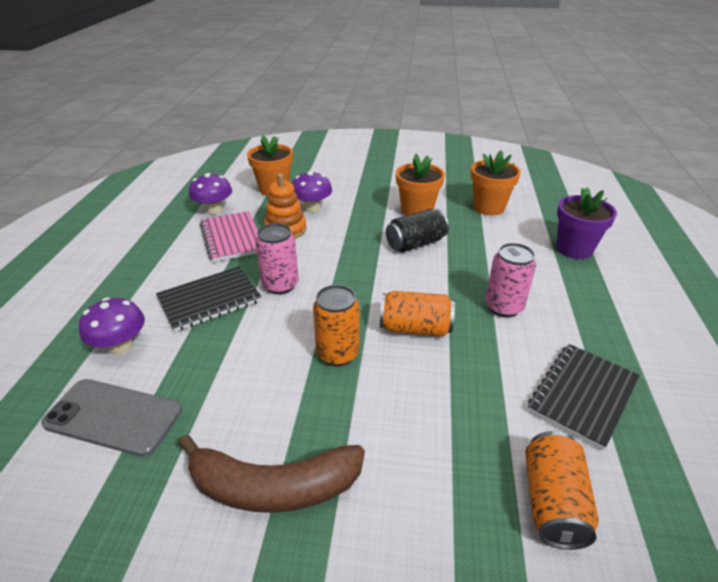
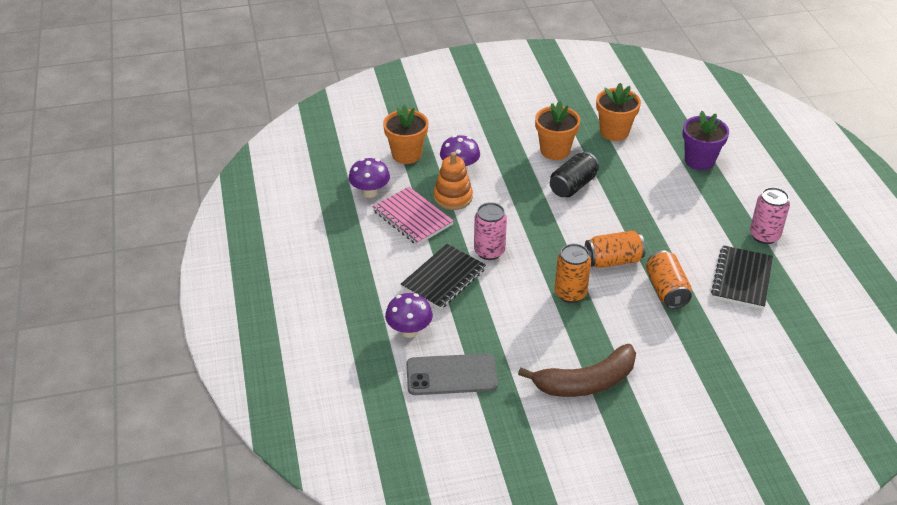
camera: 20 degrees left, 5 degrees up
pink can [485,243,536,317] -> pink can moved to [750,187,790,244]
orange can [525,431,599,550] -> orange can moved to [646,251,692,309]

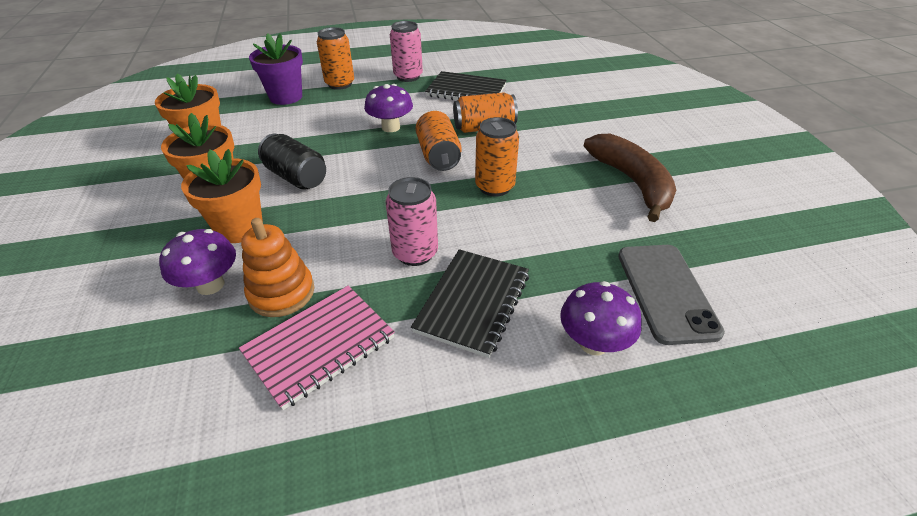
camera: 90 degrees left, 0 degrees up
purple mushroom [349,158,390,198] -> purple mushroom moved to [364,84,413,132]
orange flower pot [383,104,429,164] -> orange flower pot moved to [181,149,263,243]
black notebook [401,244,486,310] -> black notebook turned 75 degrees clockwise [411,249,529,358]
none -> orange can [317,27,354,90]

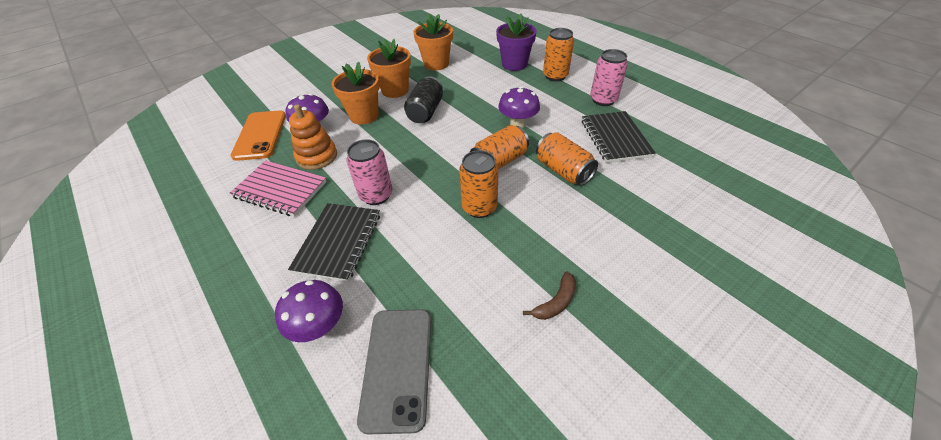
camera: 65 degrees right, 5 degrees up
black notebook [411,249,529,358] -> black notebook turned 75 degrees counterclockwise [288,203,380,282]
brown banana [584,134,676,222] -> brown banana [523,272,576,320], size x0.46
grey phone [618,245,725,345] -> grey phone turned 60 degrees counterclockwise [357,309,431,434]
none -> orange phone [231,111,286,161]

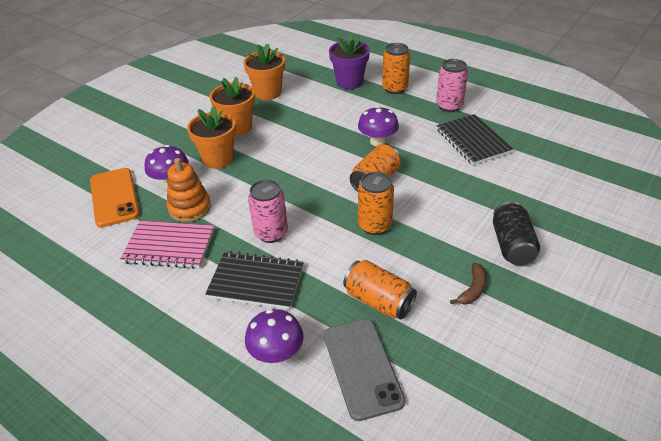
camera: 15 degrees left, 5 degrees down
black notebook [288,203,380,282] -> black notebook turned 75 degrees counterclockwise [205,251,304,309]
black can [404,76,443,123] -> black can moved to [493,201,540,266]
orange can [536,132,598,186] -> orange can moved to [343,260,417,320]

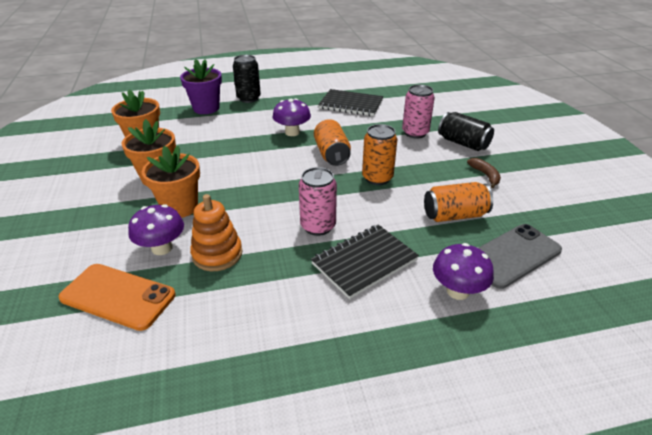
camera: 50 degrees left, 5 degrees down
pink notebook [120,221,214,269] -> none
grey phone [324,319,405,421] -> grey phone turned 60 degrees counterclockwise [479,224,562,289]
orange can [382,43,410,94] -> black can [233,55,261,103]
pink can [436,59,468,112] -> pink can moved to [402,85,435,139]

